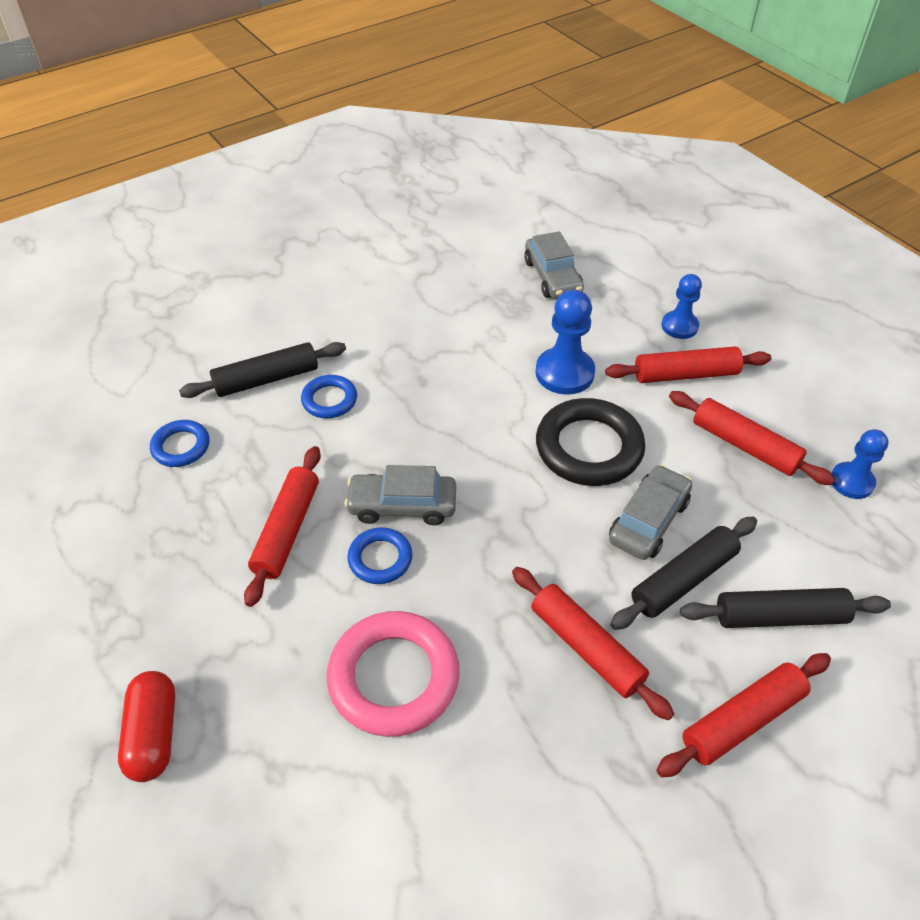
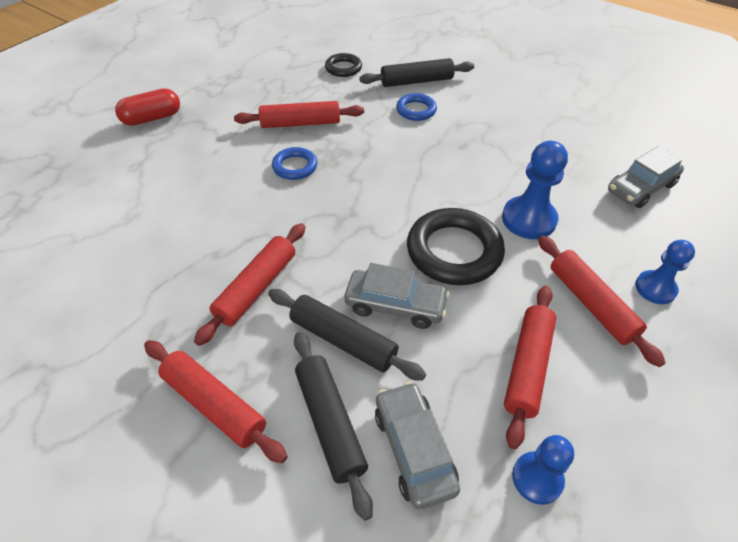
camera: 70 degrees right, 0 degrees up
blue ring [150,420,209,467] -> black ring [325,53,362,77]
black rolling pin [179,342,346,398] -> black rolling pin turned 60 degrees counterclockwise [359,58,474,87]
pink ring [326,611,460,737] -> none
grey car [345,465,456,525] -> grey car moved to [375,382,460,509]

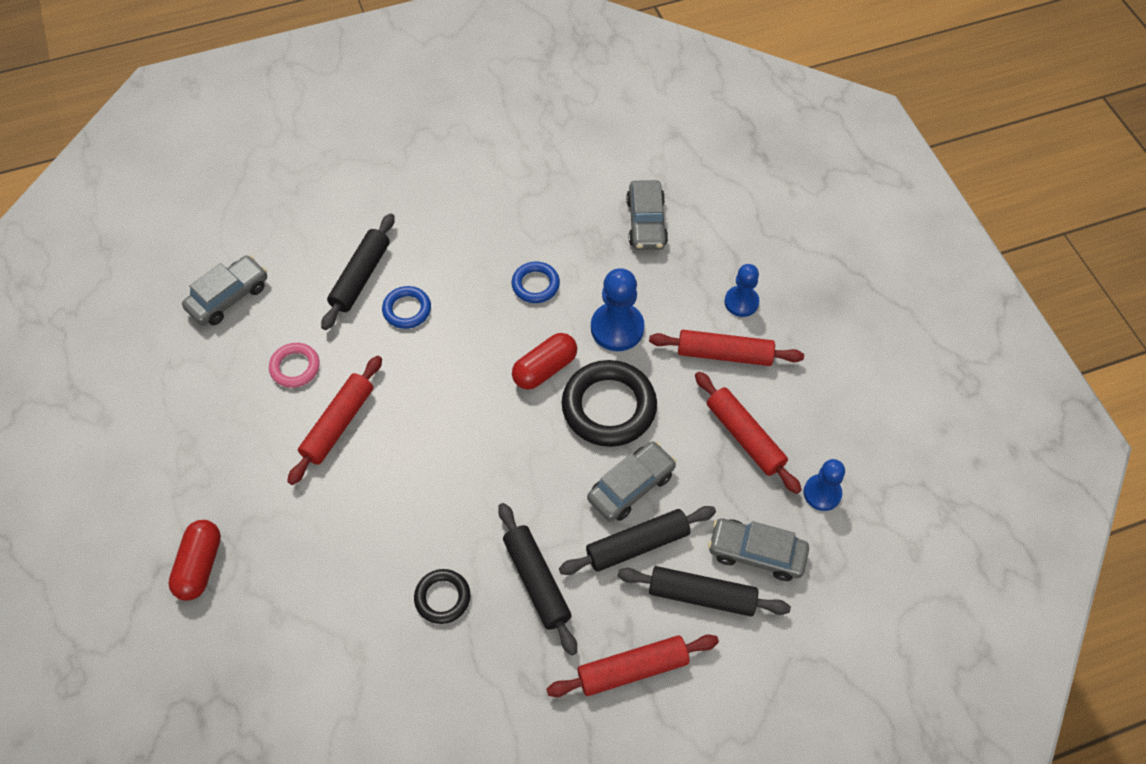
camera: 55 degrees left, 10 degrees up
red rolling pin [194,223,305,346] -> black rolling pin [498,503,577,655]
blue ring [272,147,317,180] -> blue ring moved to [512,261,560,303]
black ring [325,53,362,77] -> black ring moved to [414,569,471,624]
none -> grey car [182,255,267,325]
none -> pink ring [269,343,320,388]
none -> red capsule [512,333,577,390]

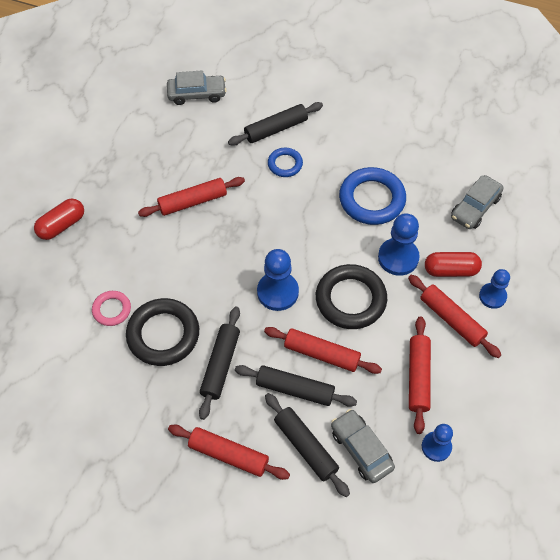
camera: 40 degrees right, 0 degrees up
pink ring [269,343,320,388] -> pink ring moved to [92,291,131,326]
black ring [414,569,471,624] -> black ring [126,298,199,366], size x1.85
blue ring [512,261,560,303] -> blue ring [339,167,406,225], size x1.85
red capsule [512,333,577,390] -> red capsule moved to [425,252,482,277]
grey car [587,441,676,522] -> red rolling pin [264,327,382,374]
none -> blue pawn [257,249,299,311]

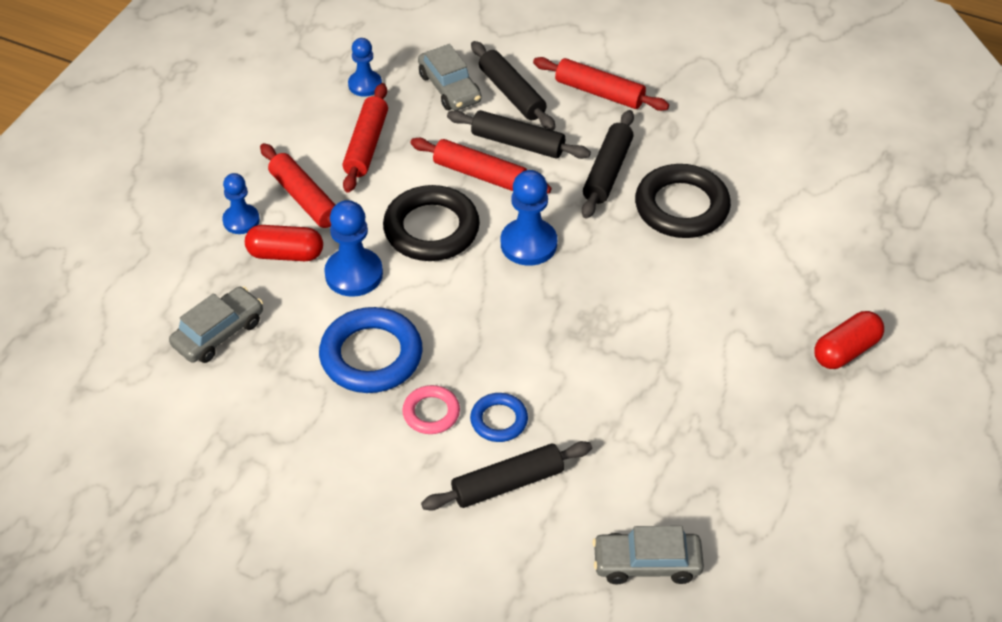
camera: 175 degrees left, 10 degrees down
pink ring [92,291,131,326] -> pink ring moved to [402,385,460,434]
red rolling pin [138,177,245,217] -> none

